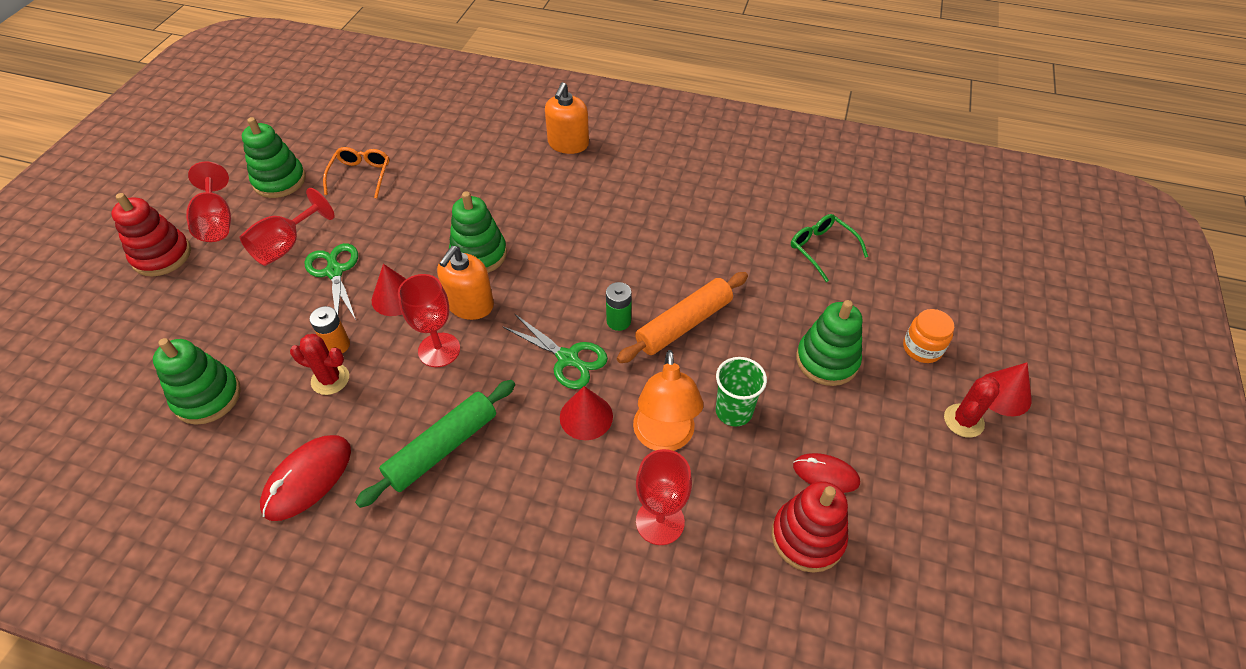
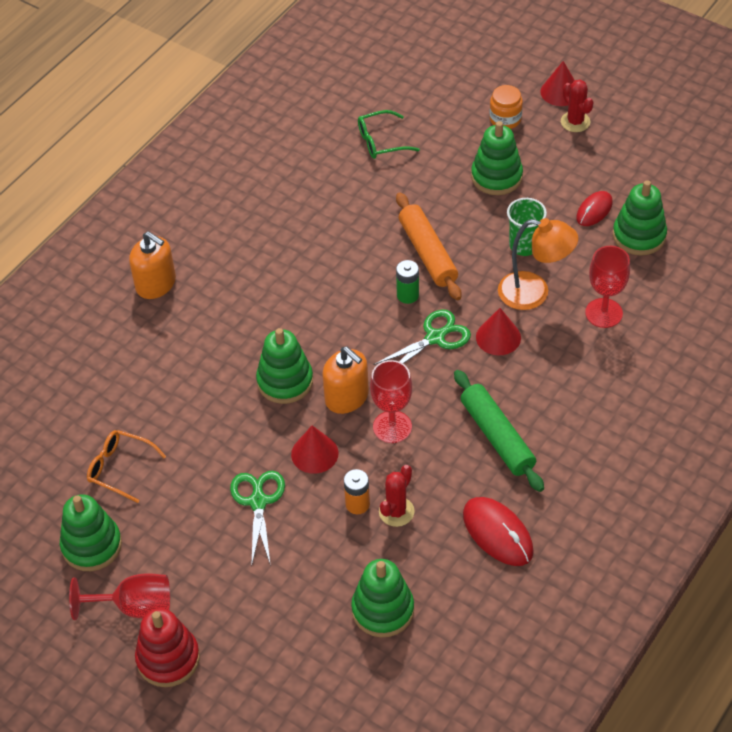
camera: 70 degrees left, 0 degrees up
red goblet [239,188,335,266] -> none
green scissors [305,243,358,320] -> green scissors turned 90 degrees clockwise [230,471,285,566]
red stacking toy [772,481,848,573] -> green stacking toy [613,180,667,255]

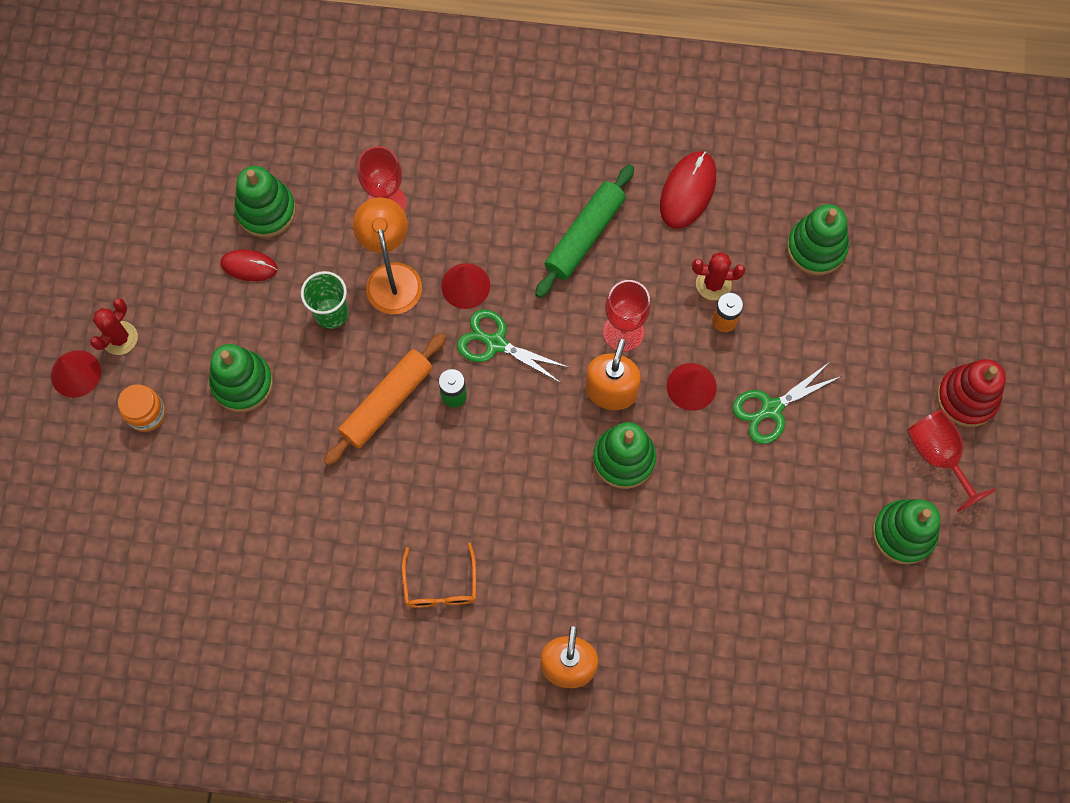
camera: 120 degrees left, 20 degrees up
orange glasses [87,430,166,503] -> orange glasses moved to [402,543,476,608]
green glasses [358,110,420,159] -> none

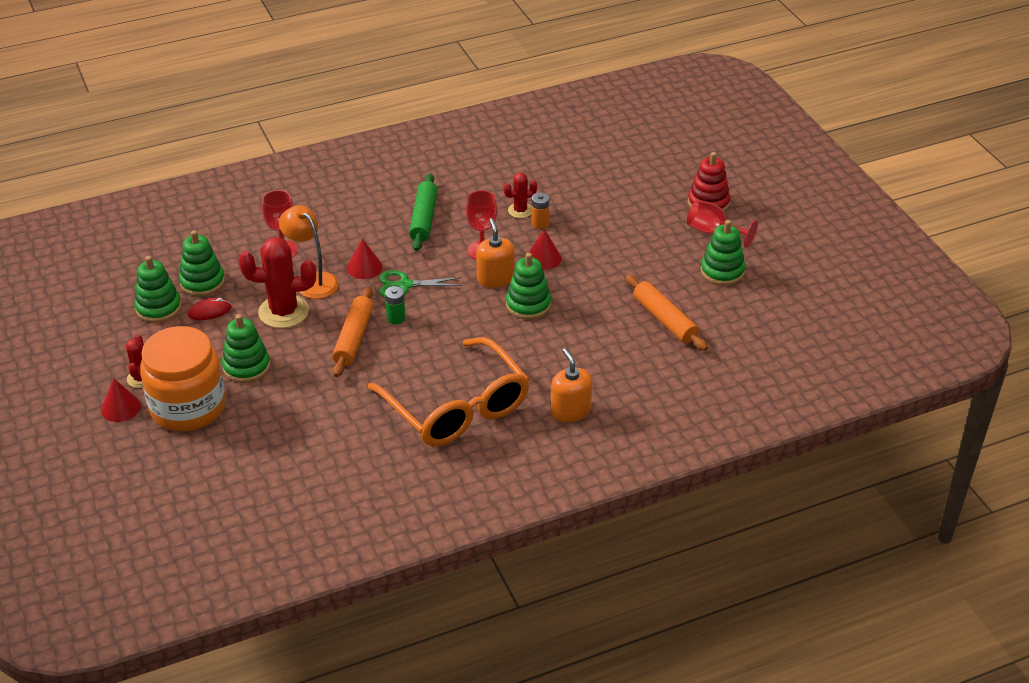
camera: 30 degrees left, 30 degrees down
orange jar [118,384,166,432] -> orange jar [140,326,225,431], size x2.44
green cup [301,271,348,329] -> red cactus [239,237,316,328]
orange glasses [402,543,476,608] -> orange glasses [368,337,530,447], size x2.42
red mouse [660,151,716,229] -> none
green scissors [732,361,842,444] -> none
green stacking toy [787,204,849,275] -> green stacking toy moved to [134,256,182,323]
none -> orange rolling pin [625,275,708,351]

